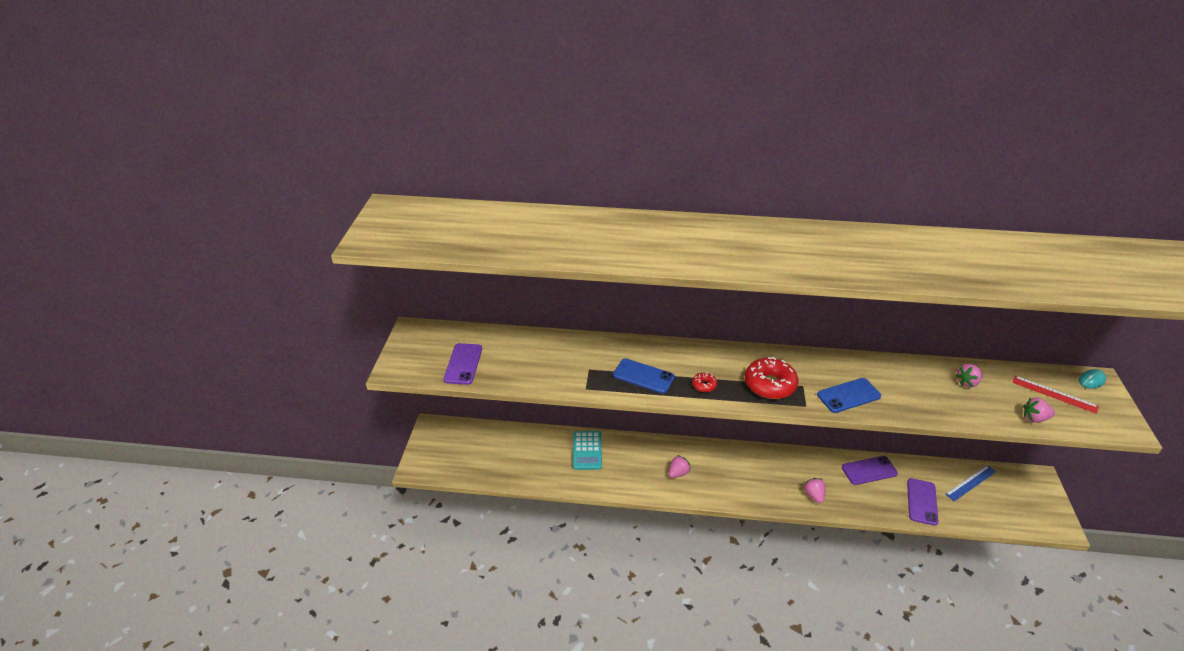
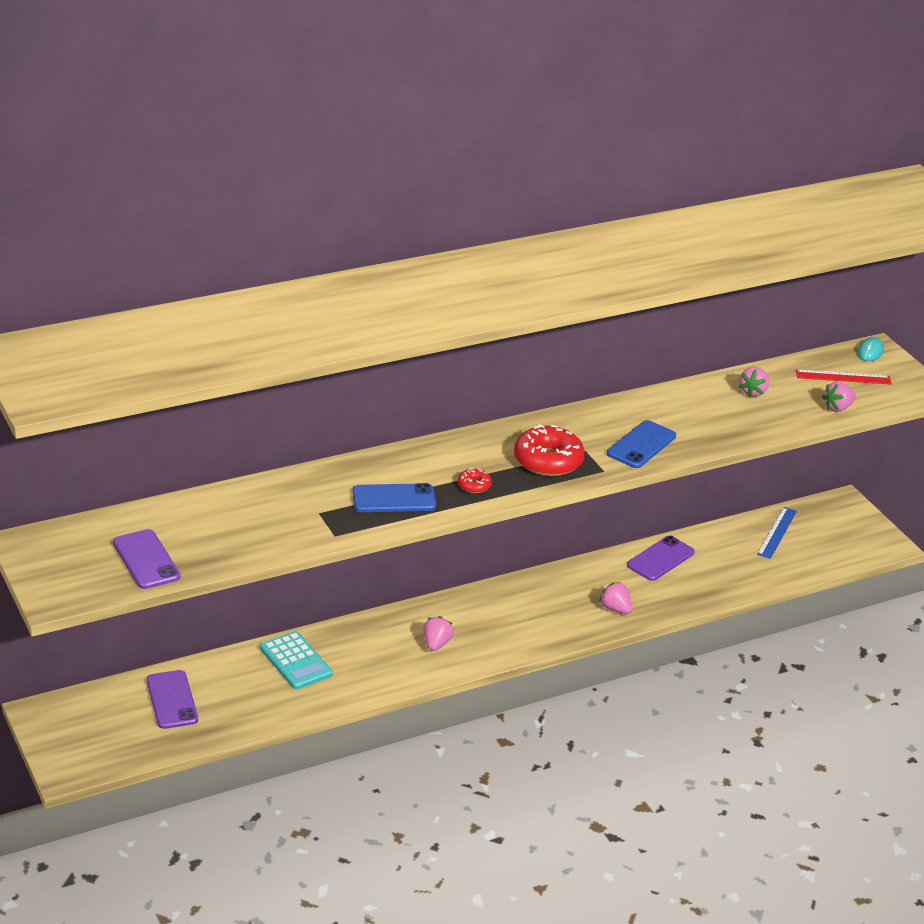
camera: 35 degrees left, 5 degrees down
purple phone [907,478,939,526] -> purple phone moved to [146,670,198,729]

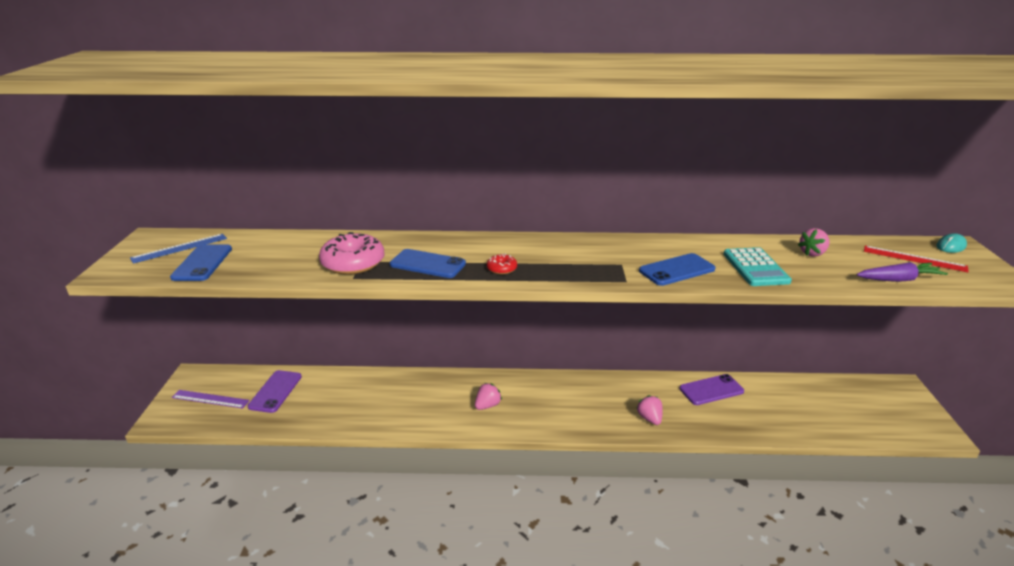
camera: 30 degrees right, 5 degrees down
purple phone [113,529,180,589] -> blue phone [170,244,232,281]
turquoise calculator [260,631,332,689] -> turquoise calculator moved to [724,247,792,286]
red donut [514,424,585,476] -> none
blue ruler [757,507,797,559] -> blue ruler moved to [130,234,227,264]
pink strawberry [822,382,856,412] -> purple carrot [857,262,948,282]
none -> purple ruler [172,390,250,408]
none -> pink donut [319,232,384,275]

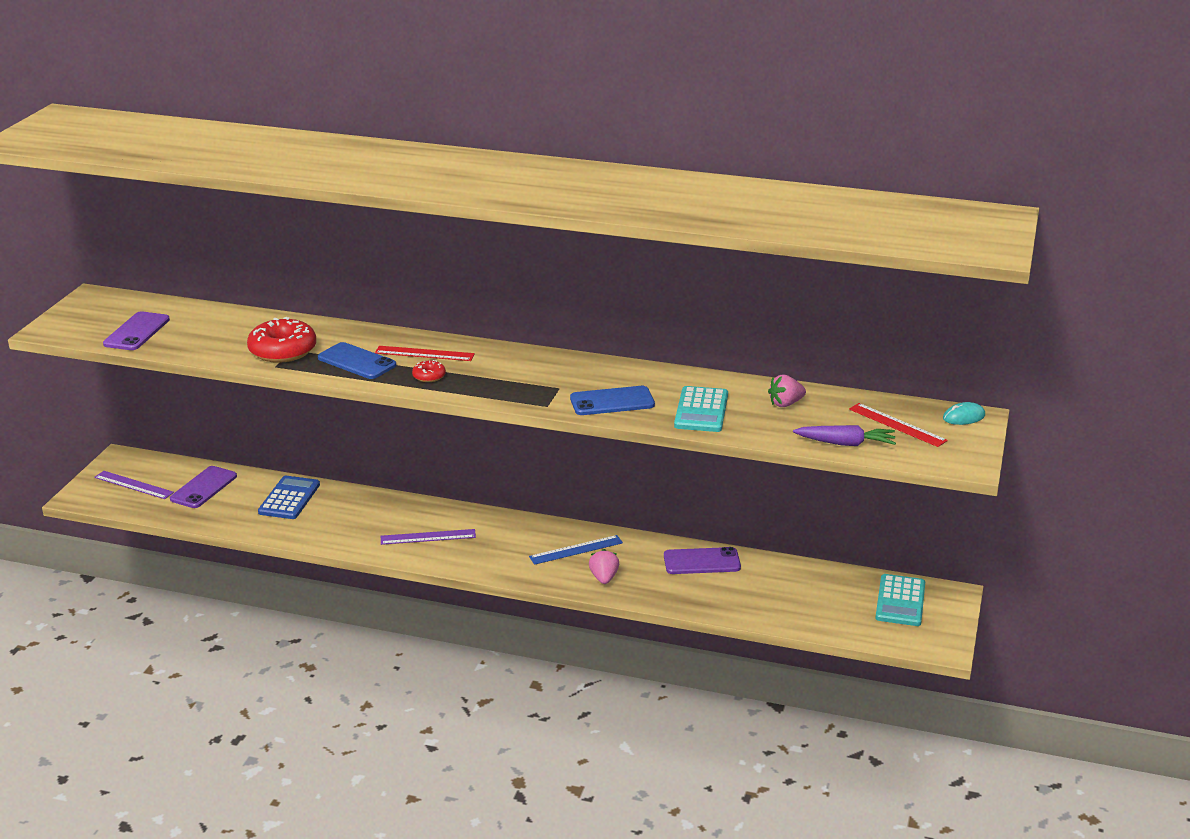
camera: 15 degrees right, 0 degrees up
blue ruler [130,234,227,264] -> blue ruler moved to [529,535,623,565]
blue phone [170,244,232,281] -> purple phone [103,311,170,350]
pink donut [319,232,384,275] -> red donut [247,317,316,363]
pink strawberry [475,383,502,410] -> purple ruler [381,529,476,545]
none -> blue calculator [258,476,320,519]
none -> red ruler [375,346,475,361]
none -> turquoise calculator [875,574,925,626]

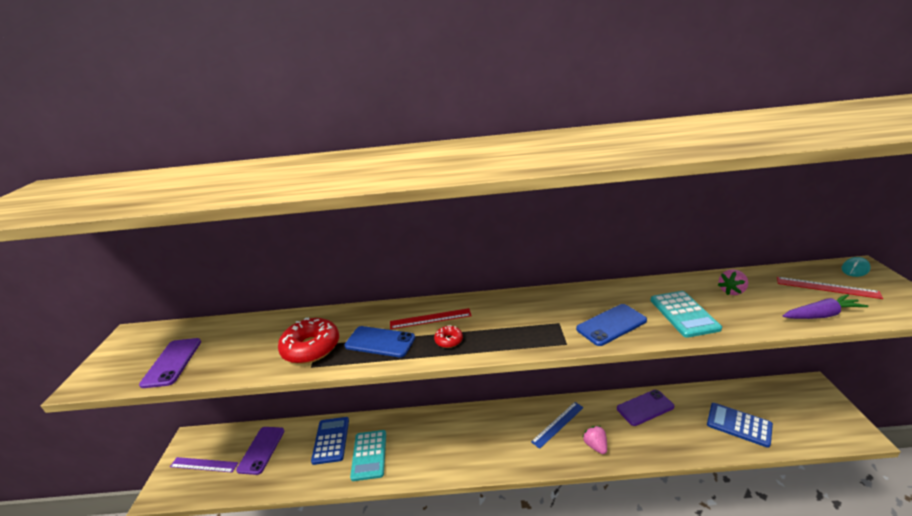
camera: 15 degrees left, 0 degrees up
purple ruler [381,529,476,545] -> none
turquoise calculator [875,574,925,626] -> turquoise calculator moved to [350,430,386,481]
none -> blue calculator [707,403,773,448]

